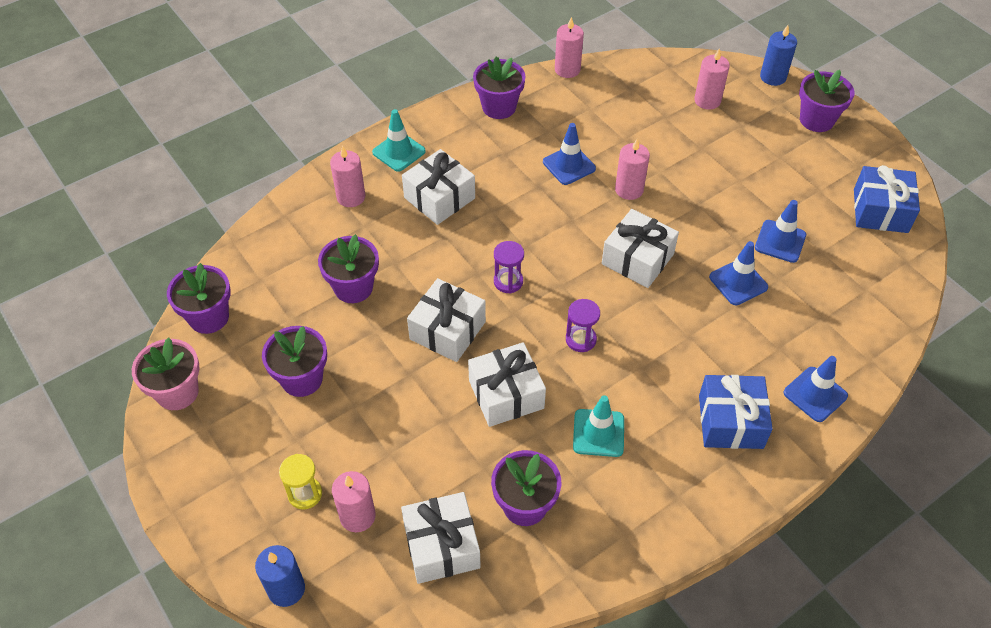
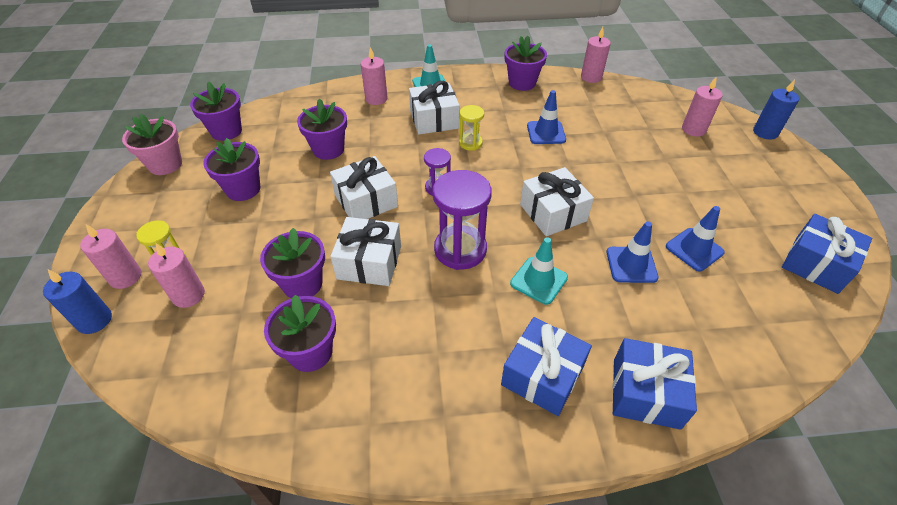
camera: 30 degrees right, 5 degrees down
white gift [401,492,481,584] -> none
purple hourglass [566,299,600,352] -> purple hourglass [432,170,492,270], size x1.84
turquoise traffic cone [573,395,624,457] -> turquoise traffic cone moved to [510,237,568,305]
pink candle [615,139,650,200] -> pink candle moved to [80,224,141,289]
blue traffic cone [784,356,848,422] -> blue gift [613,338,697,430]
purple flower pot [799,70,855,132] -> purple flower pot moved to [260,228,325,298]
none -> yellow hourglass [459,105,484,151]

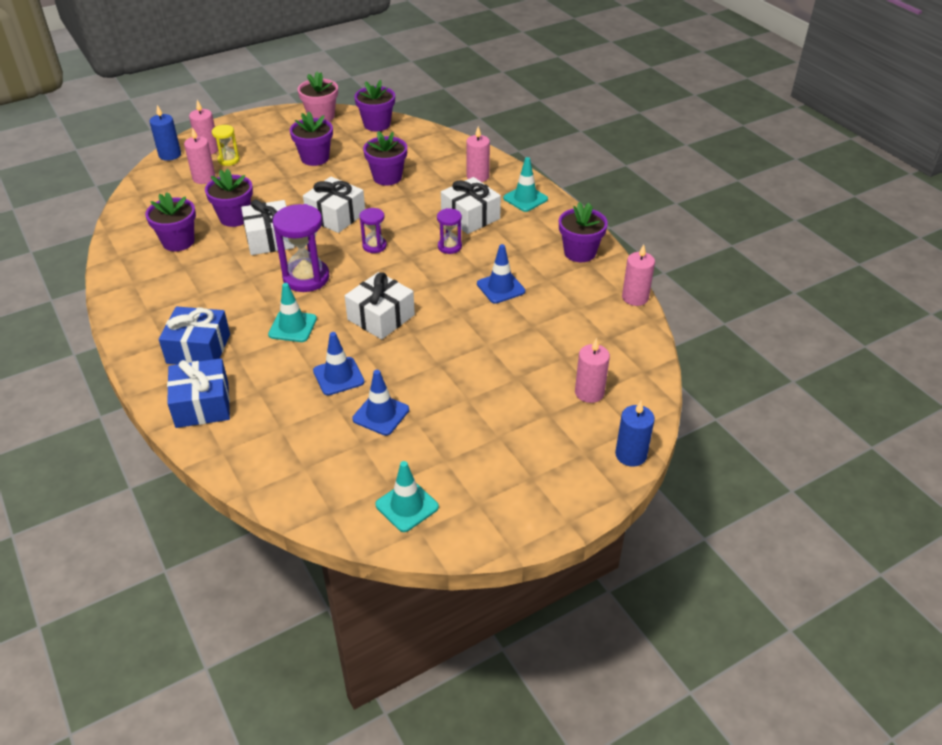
camera: 65 degrees right, 5 degrees down
yellow hourglass [459,105,484,151] -> purple hourglass [437,208,462,254]
blue gift [782,214,872,294] -> turquoise traffic cone [375,461,439,532]

